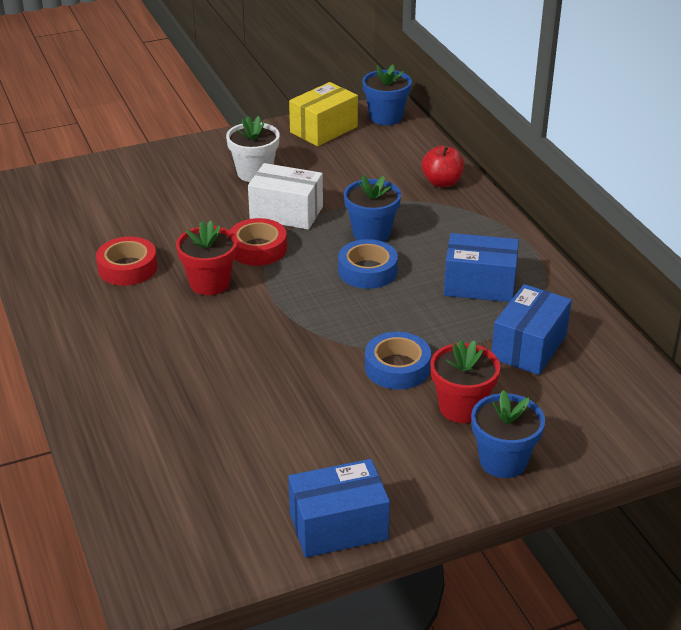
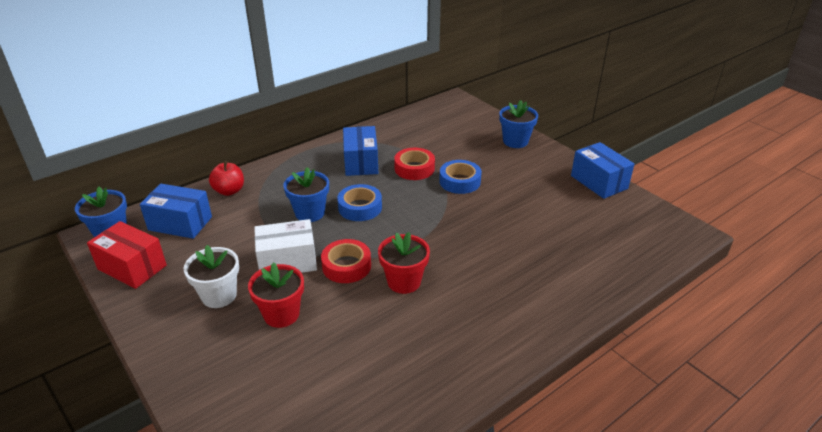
camera: 105 degrees left, 0 degrees up
red tape [96,237,157,286] -> red tape moved to [394,148,435,180]
white box [248,163,323,230] -> white box turned 75 degrees clockwise [254,219,317,273]
yellow box [289,82,358,146] -> red box [87,221,167,289]
red flower pot [431,340,500,423] -> red flower pot moved to [248,262,304,328]
blue box [492,284,572,375] -> blue box moved to [140,184,212,239]

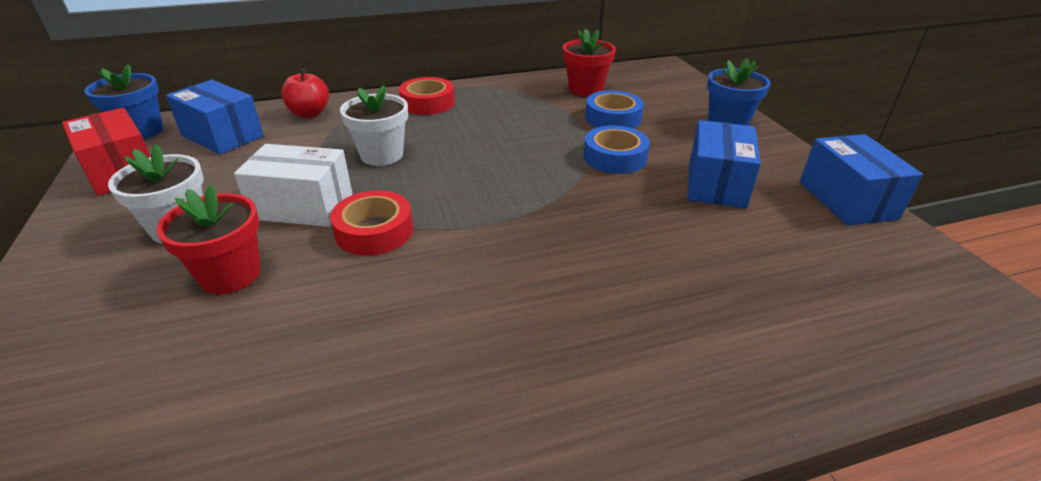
camera: 20 degrees right, 0 degrees up
blue flower pot [283,167,329,222] -> white flower pot [340,85,408,166]
blue tape [337,184,382,221] -> blue tape moved to [585,90,644,128]
blue box [343,126,378,176] -> blue box moved to [688,120,761,209]
red flower pot [378,232,430,294] -> red flower pot moved to [563,29,616,96]
red tape [394,148,435,180] -> red tape moved to [399,77,455,115]

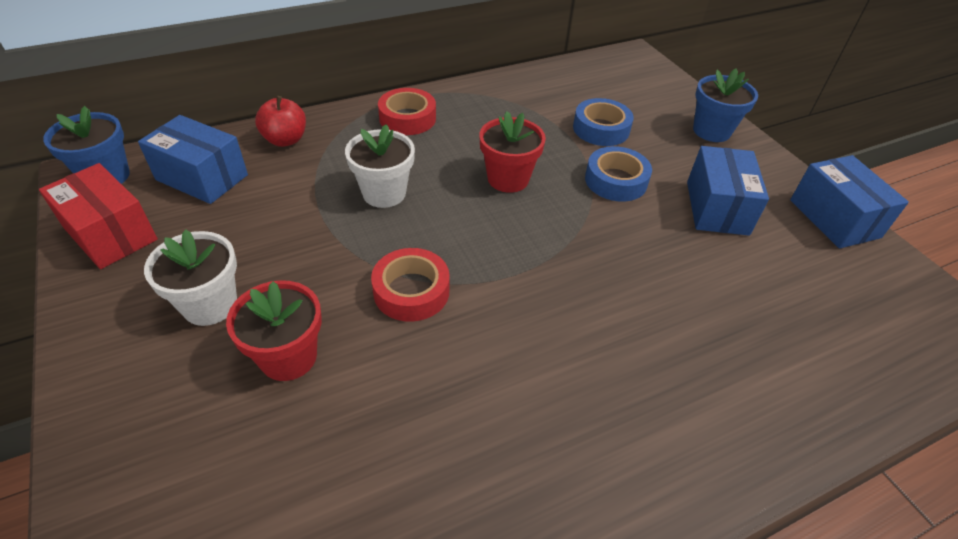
camera: 10 degrees left, 10 degrees up
white box [234,144,353,227] -> none
red flower pot [563,29,616,96] -> red flower pot moved to [479,111,546,193]

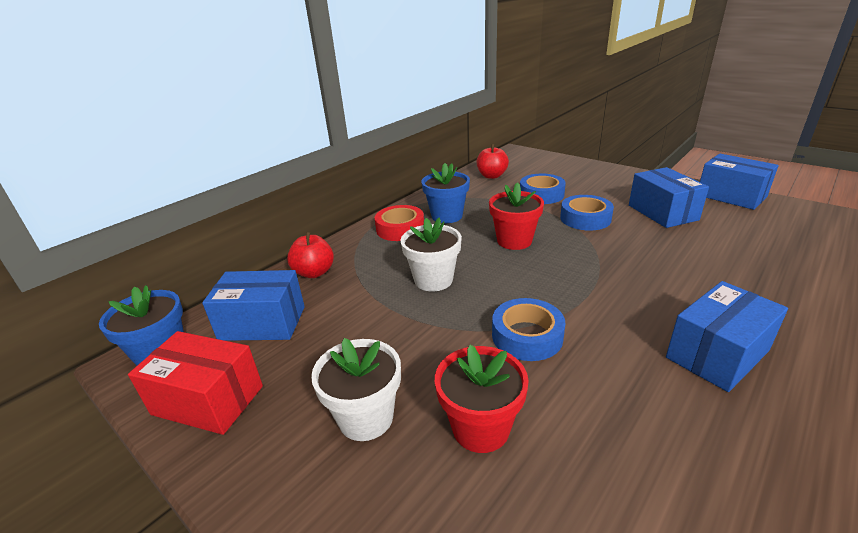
camera: 20 degrees left, 15 degrees down
red tape [371,248,450,322] -> blue tape [492,298,565,361]
blue flower pot [693,69,758,142] -> blue flower pot moved to [422,163,470,223]
none -> red apple [476,144,509,179]
none -> blue box [666,281,788,392]

